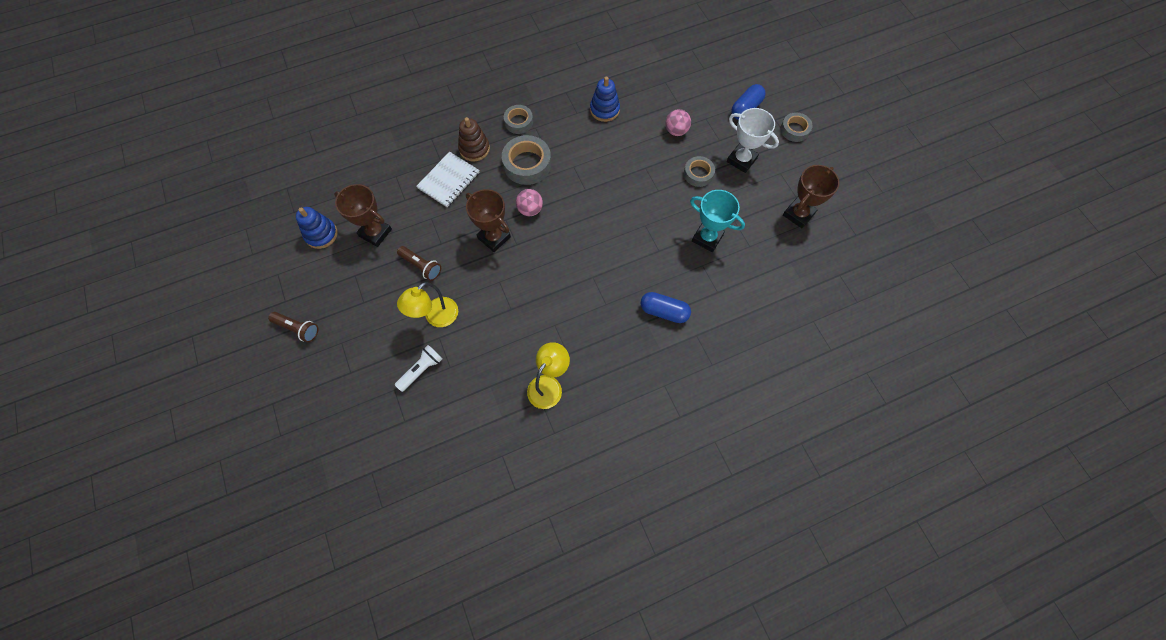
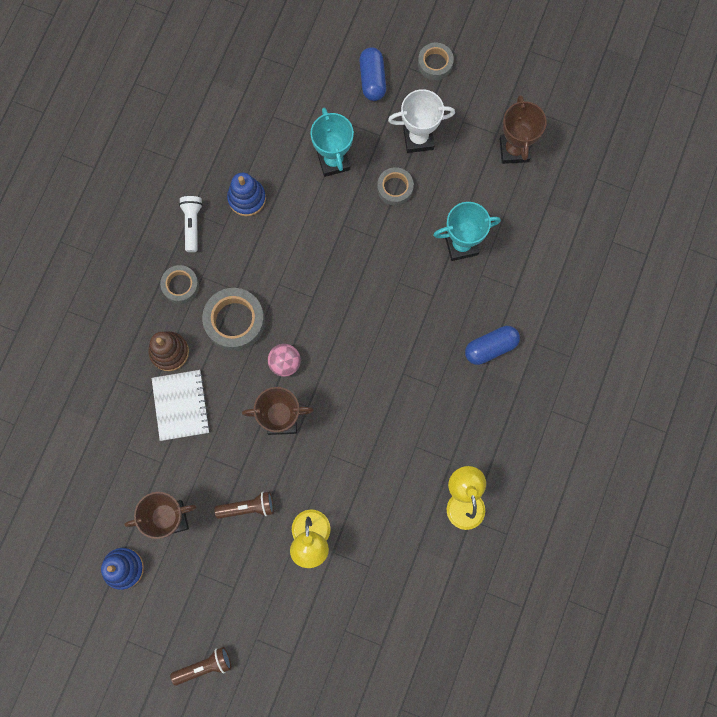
camera: 45 degrees left, 10 degrees up
white flashlight [395,345,442,392] -> white flashlight moved to [179,196,203,252]
pink ball [665,109,691,136] -> turquoise trophy [310,107,354,177]

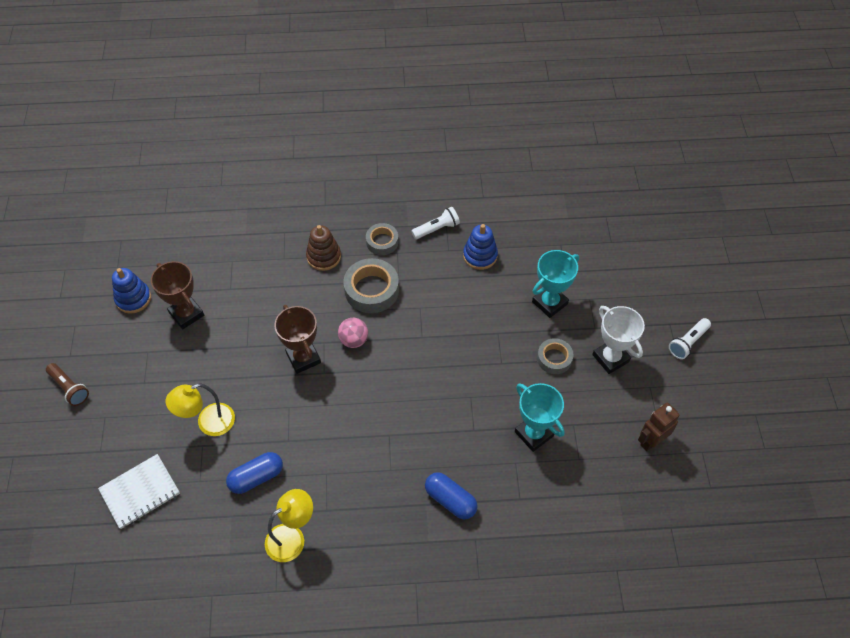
camera: 65 degrees right, 20 degrees down
white notebook [152,370,210,441] -> white notebook moved to [98,454,180,529]
brown flashlight [214,492,274,519] -> none
blue capsule [359,47,386,101] -> blue capsule moved to [226,452,283,494]
grey tape [418,43,454,80] -> white flashlight [669,318,711,359]
brown trophy [500,95,547,164] -> brown robot [638,403,680,451]

